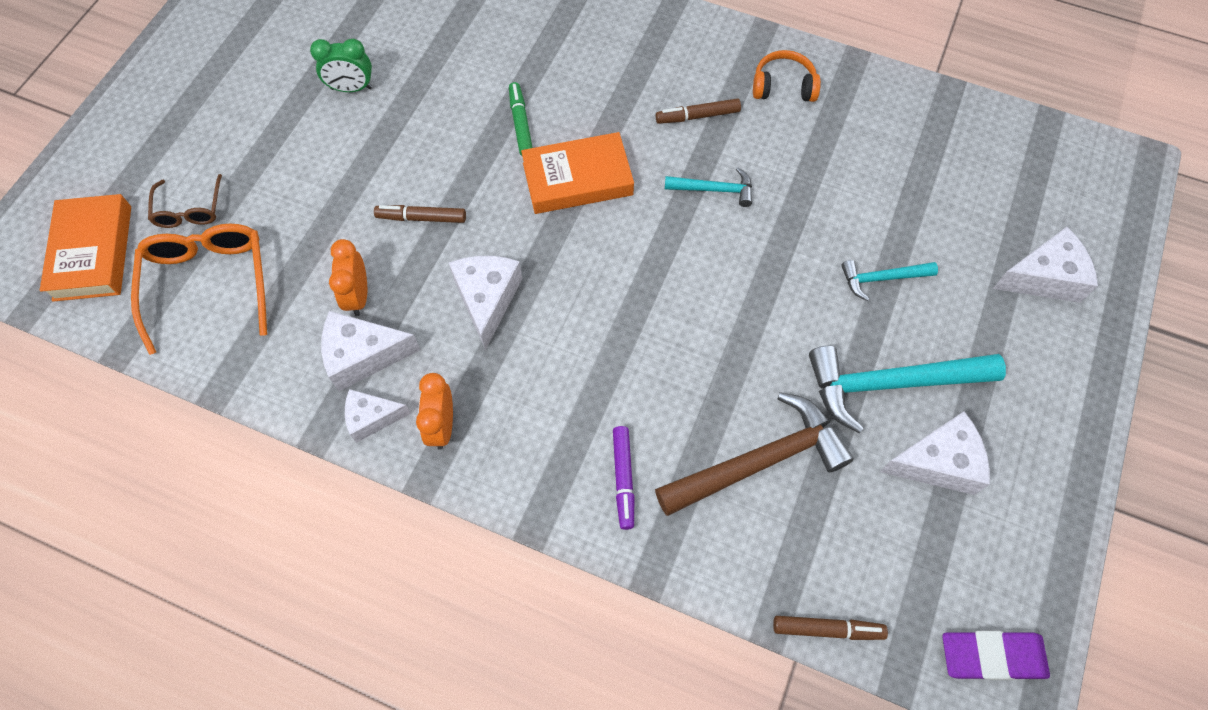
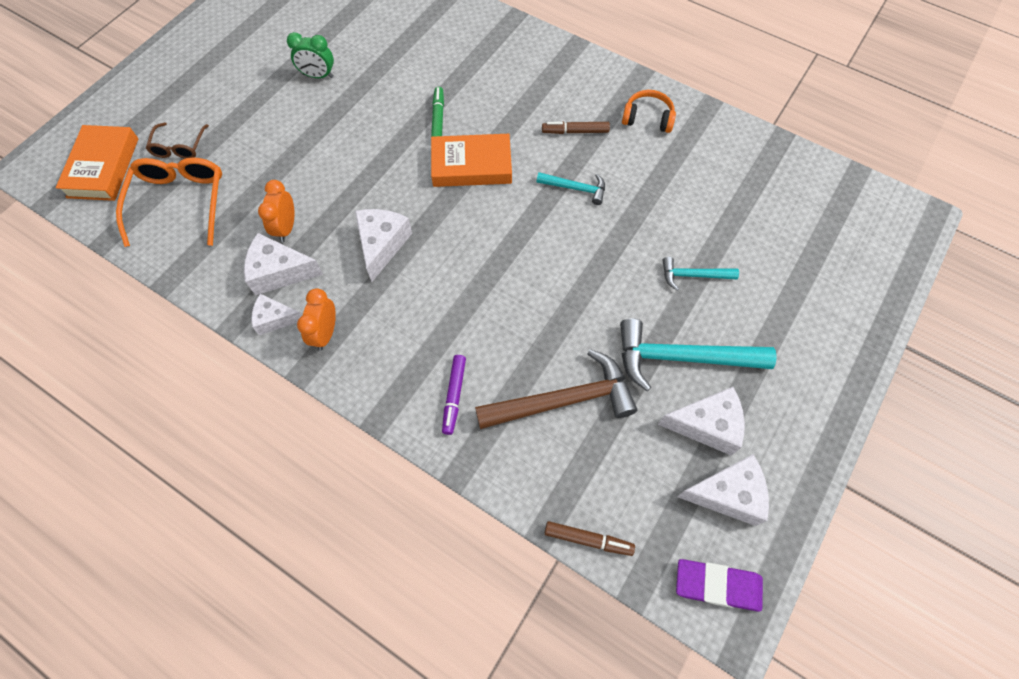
camera: 10 degrees right, 0 degrees up
brown marker [374,205,466,223] -> none
white cheese [993,227,1098,303] -> white cheese moved to [677,454,769,526]

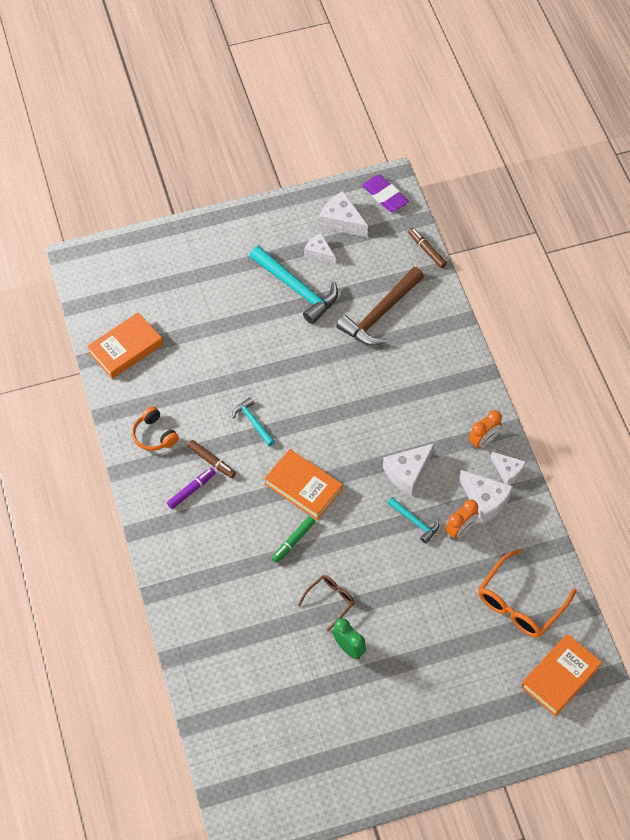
camera: 140 degrees left, 5 degrees down
brown glasses [146,122,209,159] -> brown glasses moved to [298,575,355,631]
purple marker [442,355,466,435] -> purple marker moved to [167,468,216,509]
brown hammer [475,349,637,429] -> brown hammer turned 75 degrees counterclockwise [336,267,424,346]
white cheese [658,387,745,456] -> white cheese [304,233,335,264], size x0.65
turquoise hammer [662,257,739,291] -> turquoise hammer moved to [387,497,439,544]
none -> orange book [87,312,163,379]

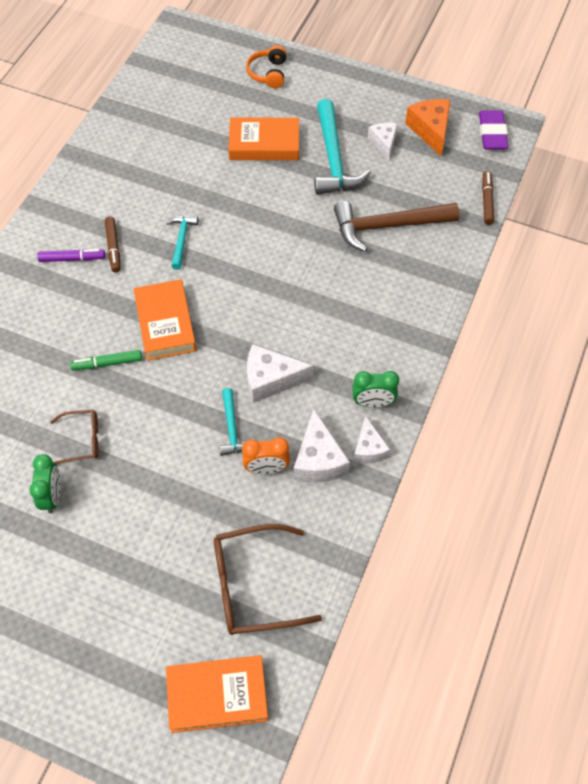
camera: 40 degrees right, 0 degrees up
orange book [87,312,163,379] -> orange book moved to [228,117,299,160]
orange headphones [132,406,179,451] -> orange headphones moved to [246,45,287,88]
white cheese [320,191,368,237] -> orange cheese [405,99,451,156]
orange clock [469,410,502,449] -> green clock [352,371,399,408]
orange glasses [478,549,577,638] -> brown glasses [214,524,322,635]

